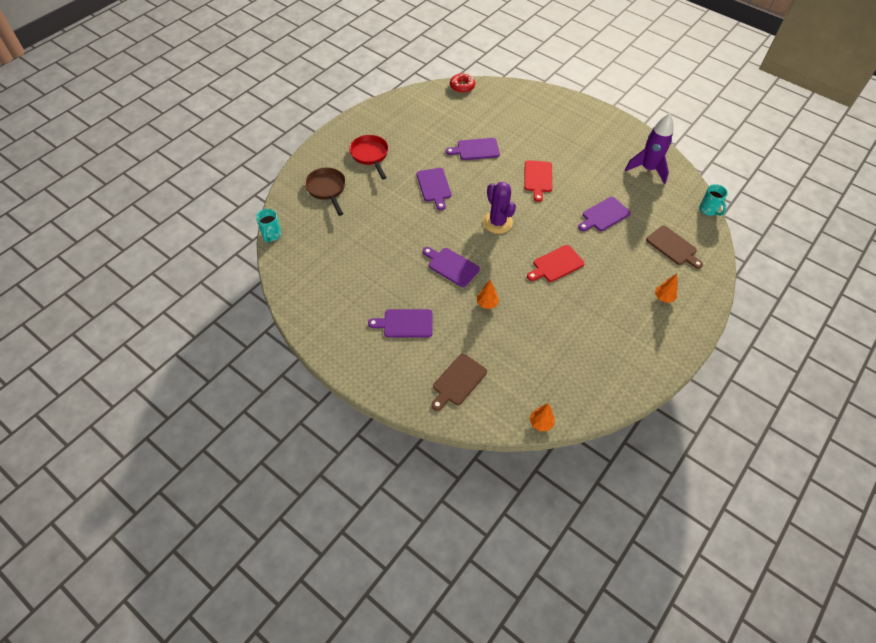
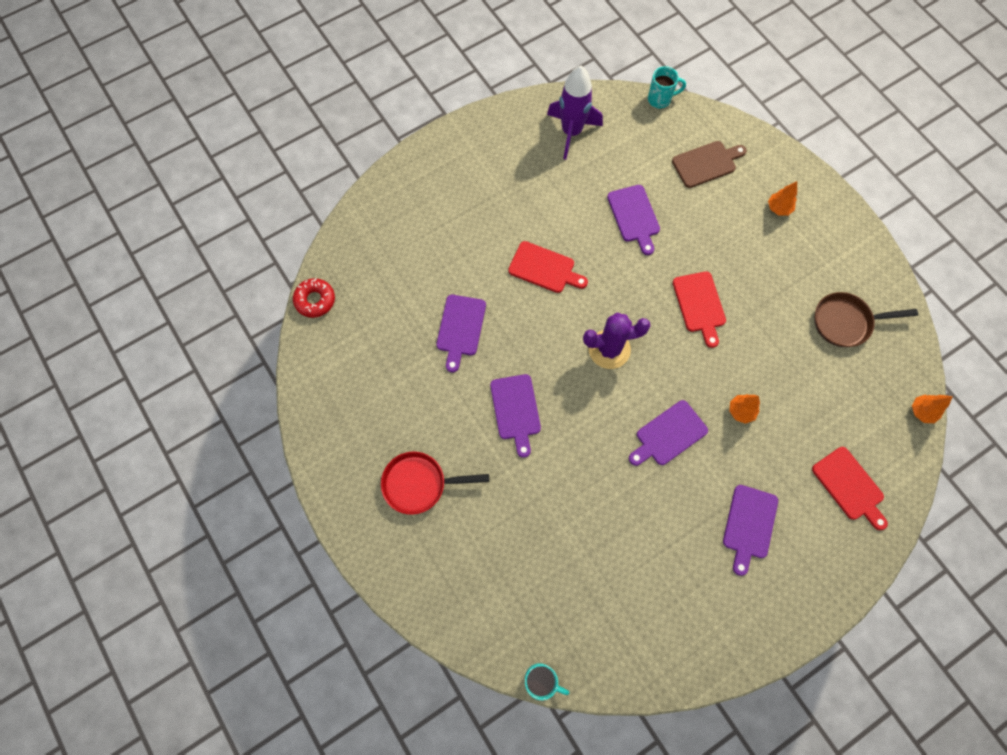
camera: 70 degrees left, 15 degrees up
brown pan [305,168,346,216] -> brown pan moved to [814,292,918,347]
purple cutting board [417,168,452,210] -> purple cutting board turned 75 degrees clockwise [490,374,541,458]
brown cutting board [431,354,487,411] -> red cutting board [812,447,888,530]

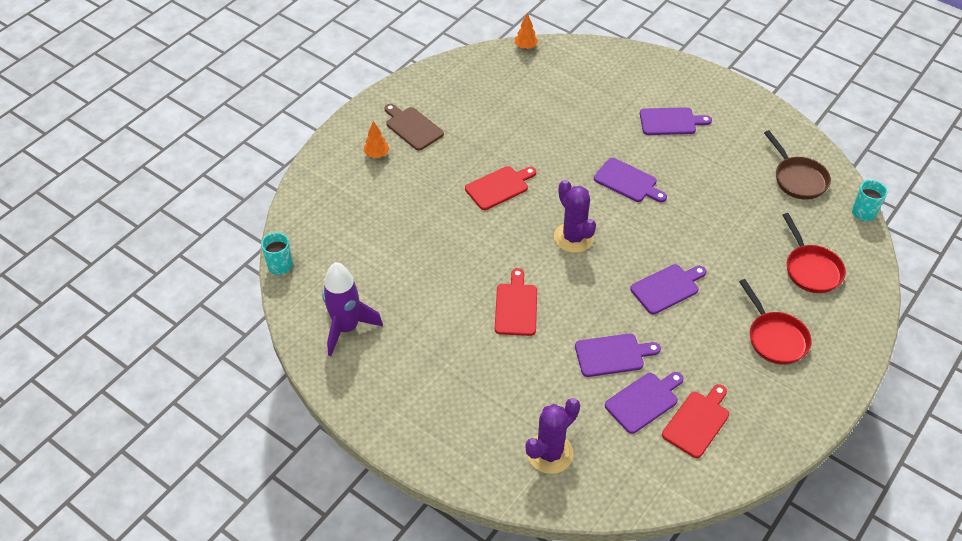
camera: 110 degrees left, 20 degrees down
red donut [293,278,335,318] -> none
purple cutting board [607,185,660,255] -> purple cutting board moved to [605,372,684,434]
brown cutting board [672,141,747,188] -> brown cutting board moved to [384,104,444,151]
orange tree [729,394,760,424] -> none
red cutting board [812,447,888,530] -> red cutting board moved to [662,384,729,458]
brown pan [814,292,918,347] -> brown pan moved to [764,130,831,200]
none -> purple cactus [525,398,580,474]
none -> red pan [783,213,846,293]

